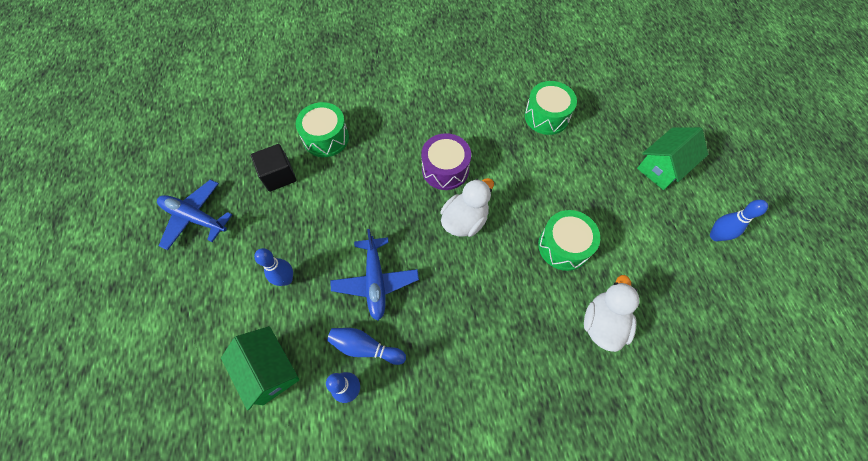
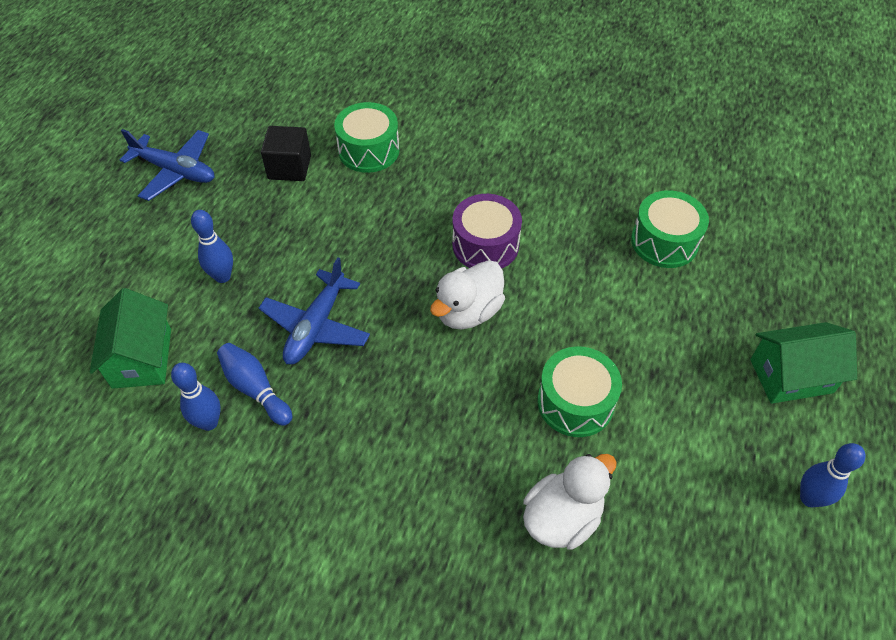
camera: 30 degrees right, 10 degrees down
blue plane [157,179,232,250] -> blue plane turned 150 degrees clockwise [120,129,214,201]
white duck [440,178,494,237] -> white duck turned 150 degrees clockwise [430,260,505,330]

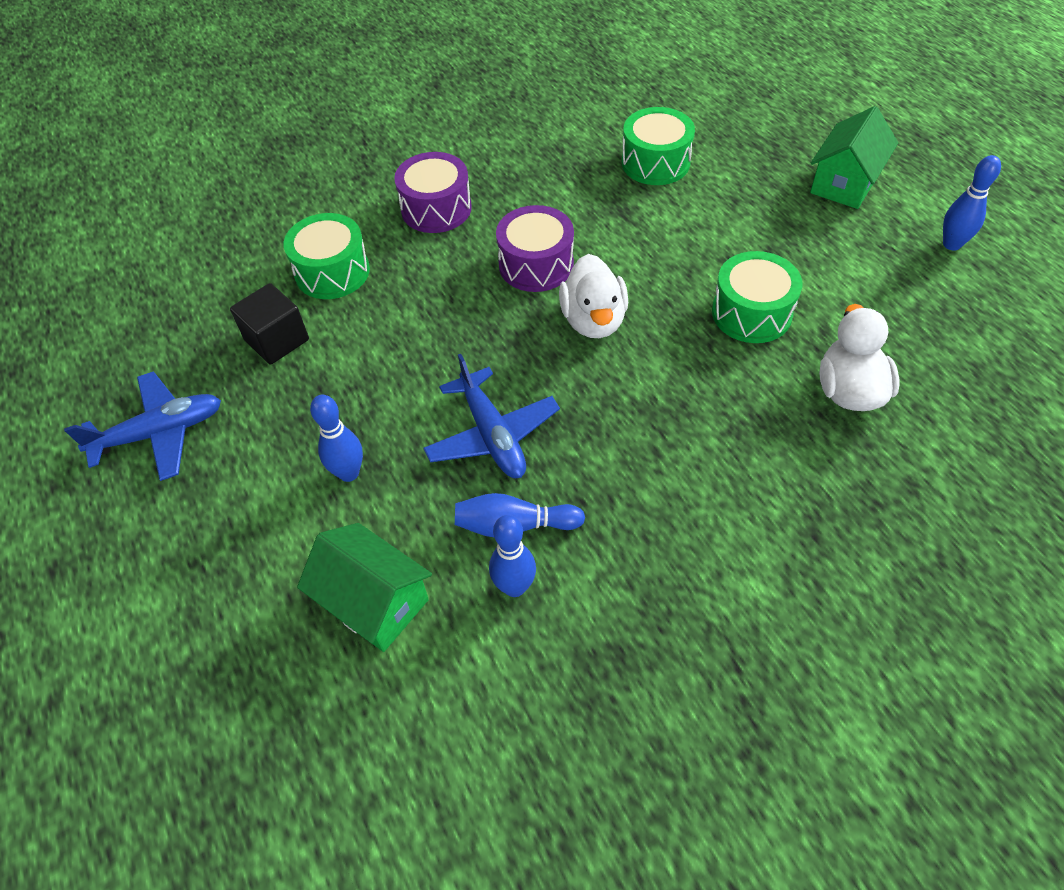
camera: 45 degrees left, 0 degrees up
none -> purple drum [394,152,472,233]

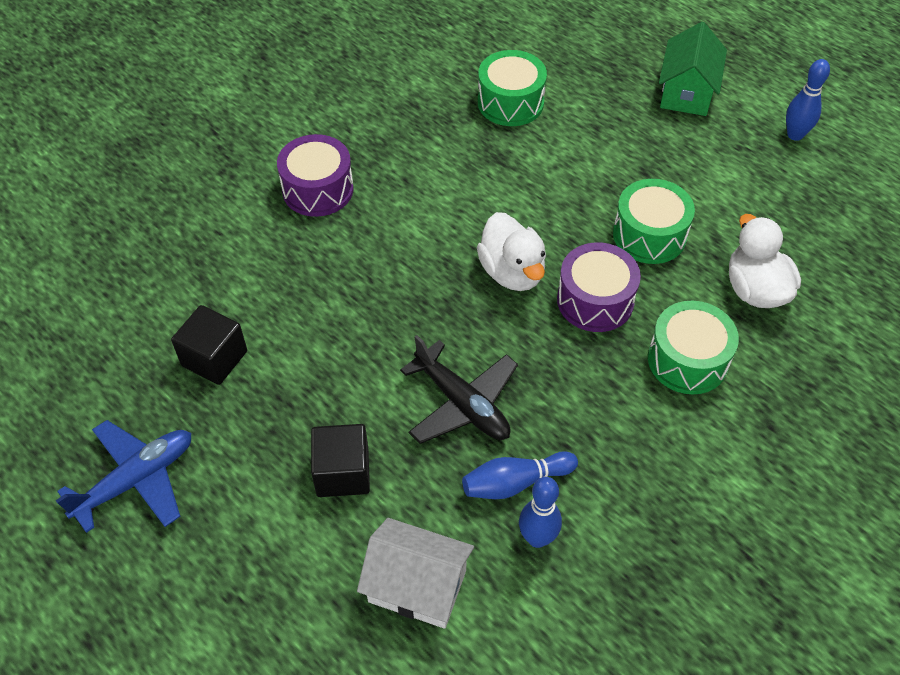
camera: 20 degrees left, 0 degrees up
green drum [284,213,370,299] -> green drum moved to [648,301,739,395]
green house [297,523,432,652] -> white house [357,518,474,629]
blue bowling pin [310,395,363,482] -> black cube [311,424,370,497]
blue plane [423,354,560,478] -> black plane [400,335,518,444]
purple drum [496,205,574,292] -> purple drum moved to [557,242,641,332]

